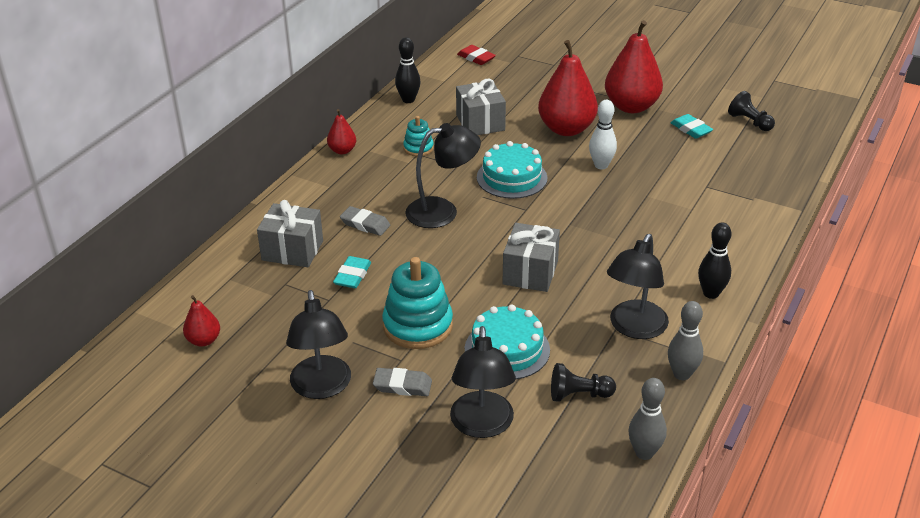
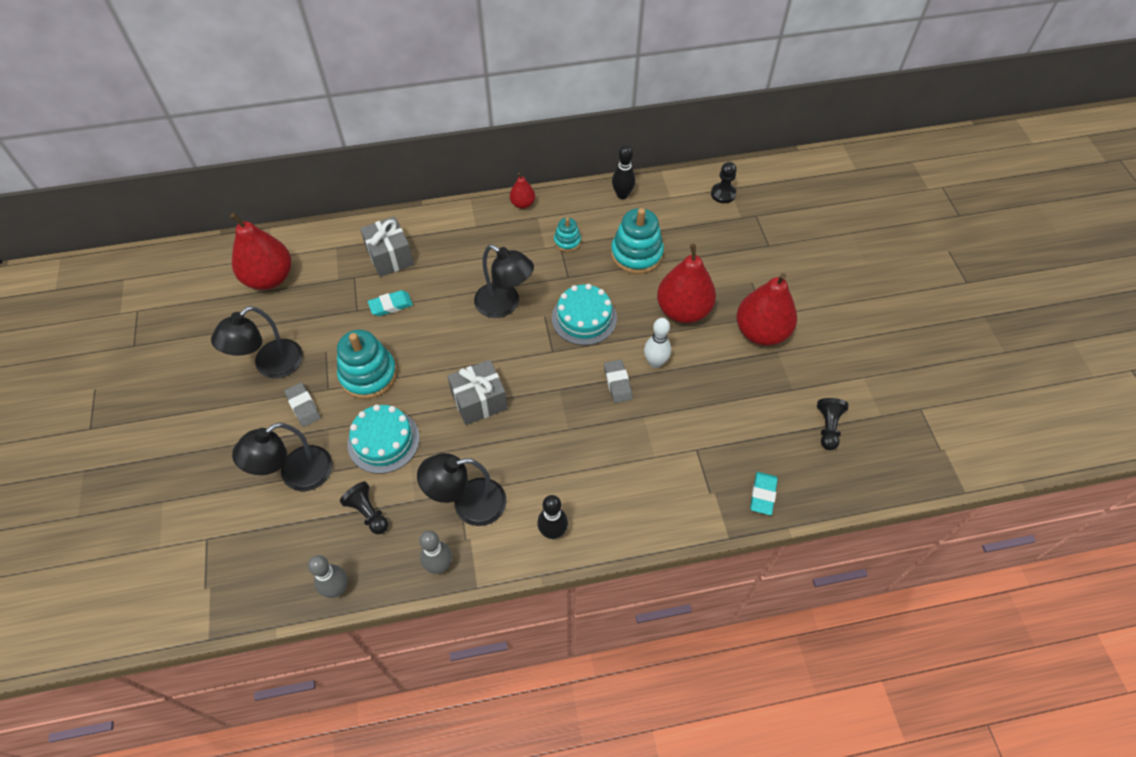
camera: 50 degrees right, 20 degrees up
red pear [183,295,220,347] -> red pear [230,213,291,290], size x2.05
grey eraser [340,206,390,236] -> grey eraser moved to [604,360,632,403]
grey gift [456,79,506,135] -> turquoise stacking toy [611,208,664,274]
red eraser [457,45,496,65] -> black pawn [711,162,737,203]
turquoise eraser [671,114,713,139] -> turquoise eraser moved to [750,472,778,515]

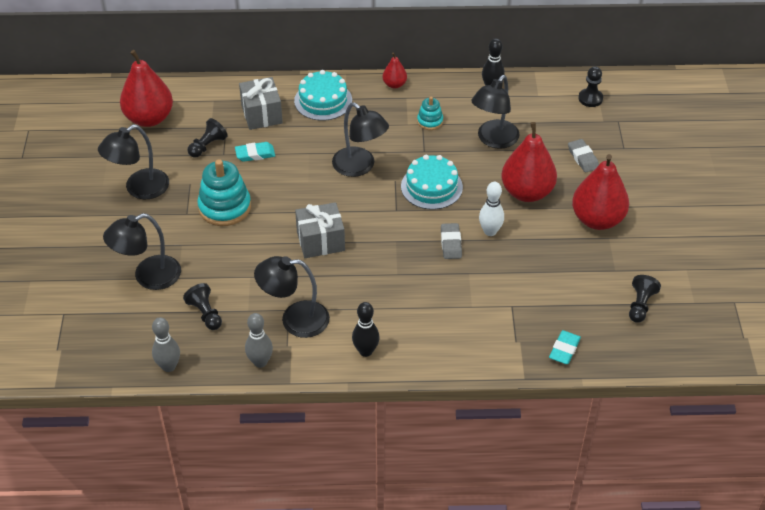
camera: 10 degrees right, 10 degrees down
grey eraser [284,383,321,427] -> grey eraser moved to [568,139,599,173]
turquoise cake [348,404,420,474] -> turquoise cake moved to [294,70,352,121]
turquoise stacking toy [611,208,664,274] -> black lamp [471,75,520,149]
none -> black pawn [187,118,228,158]

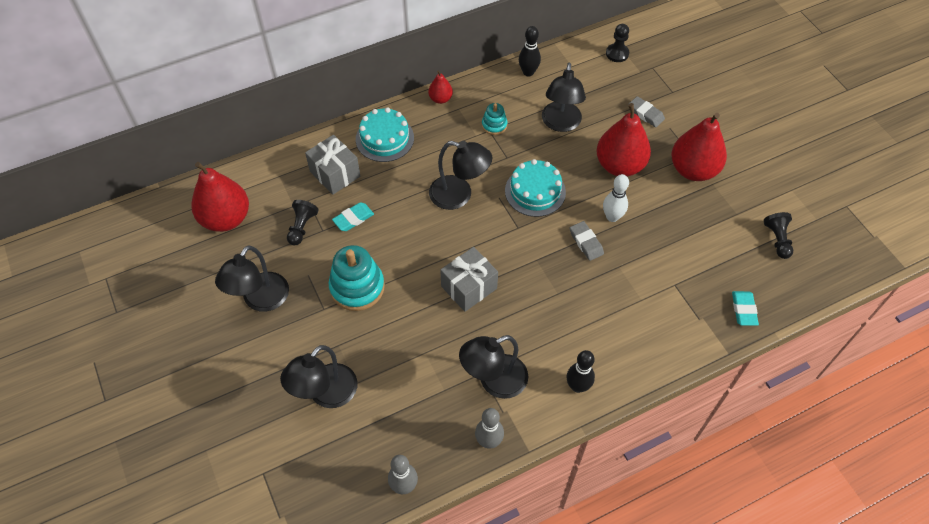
camera: 25 degrees left, 10 degrees up
black pawn [183,283,222,330] -> none

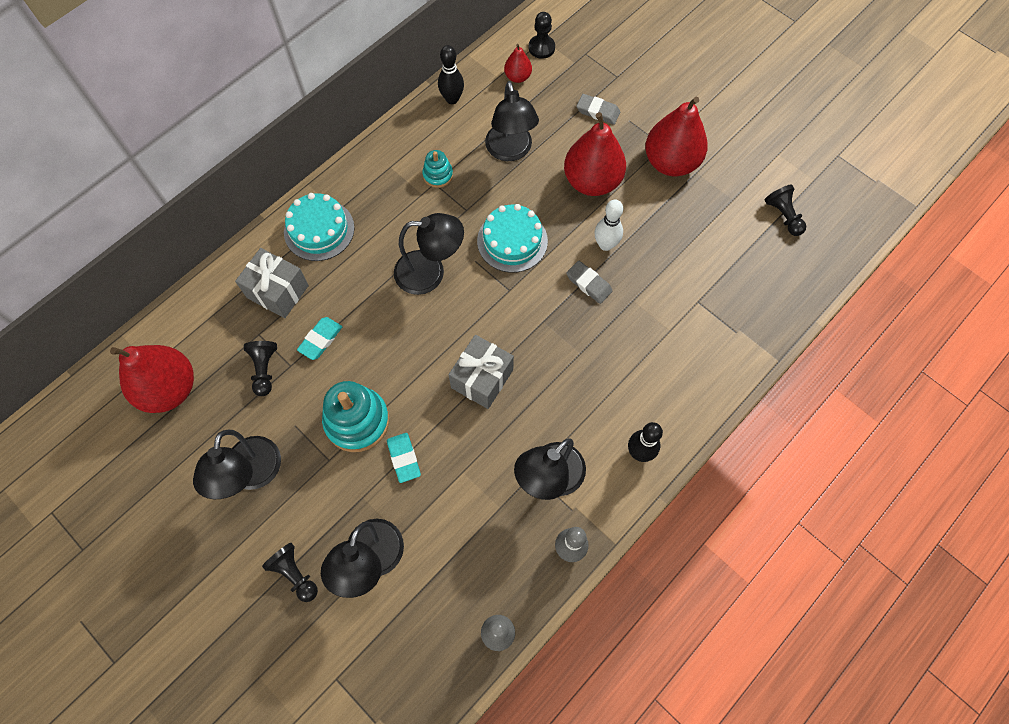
camera: 20 degrees left, 10 degrees up
red pear [428,70,453,104] -> red pear moved to [504,44,532,83]
turquoise eraser [732,291,759,326] -> turquoise eraser moved to [387,433,421,483]
none -> black pawn [262,543,318,602]

